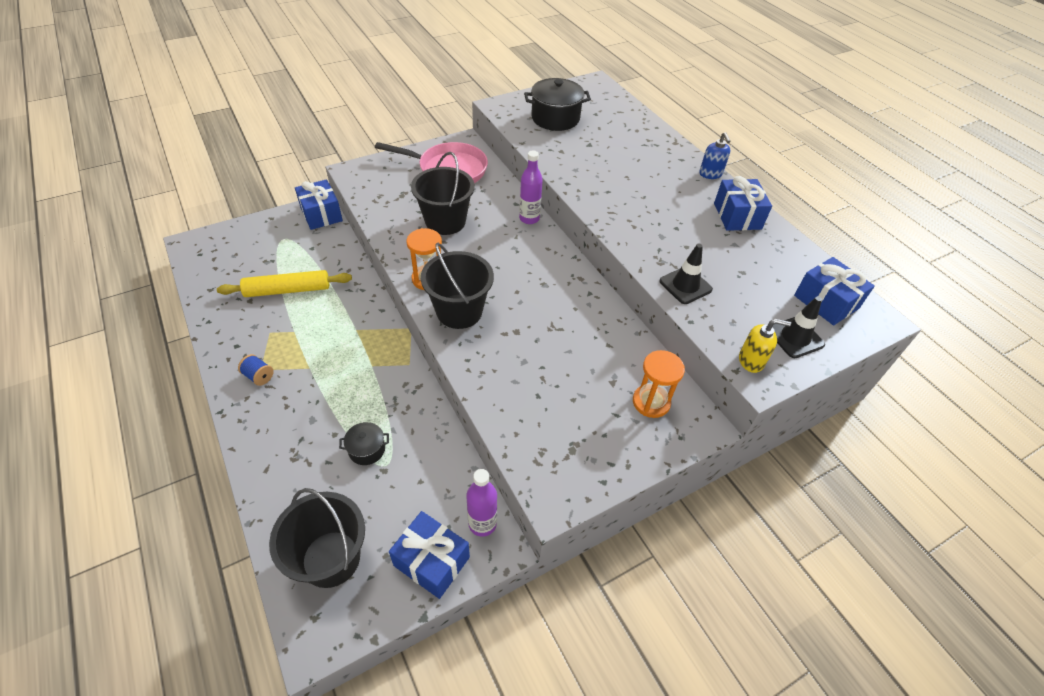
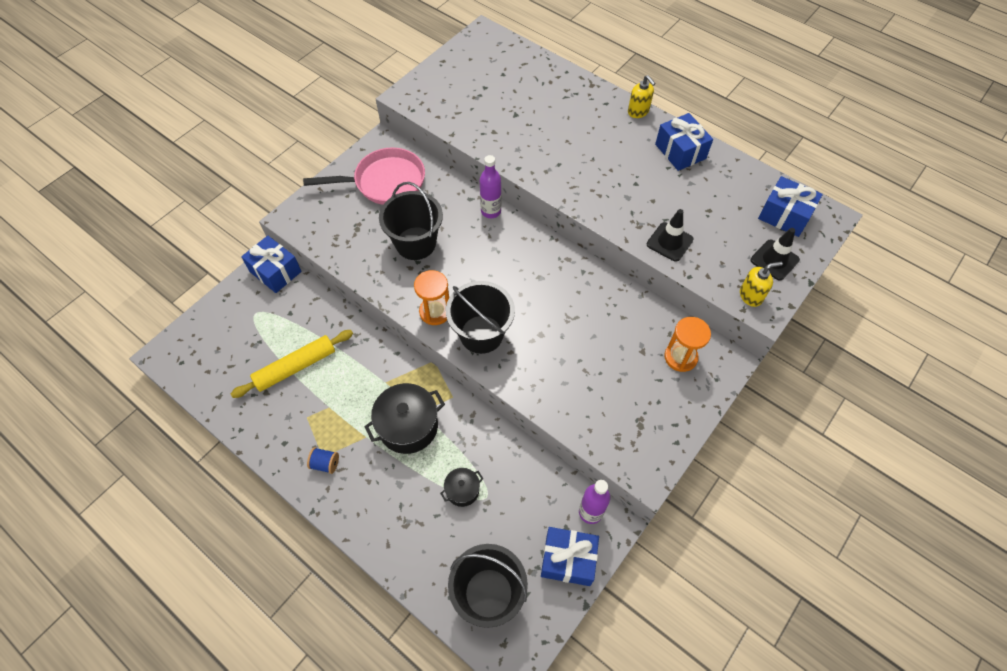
camera: 20 degrees left, 10 degrees up
black pot [524,78,591,131] -> black pot moved to [364,383,445,454]
blue soap dispenser [699,132,731,179] -> yellow soap dispenser [628,75,656,118]

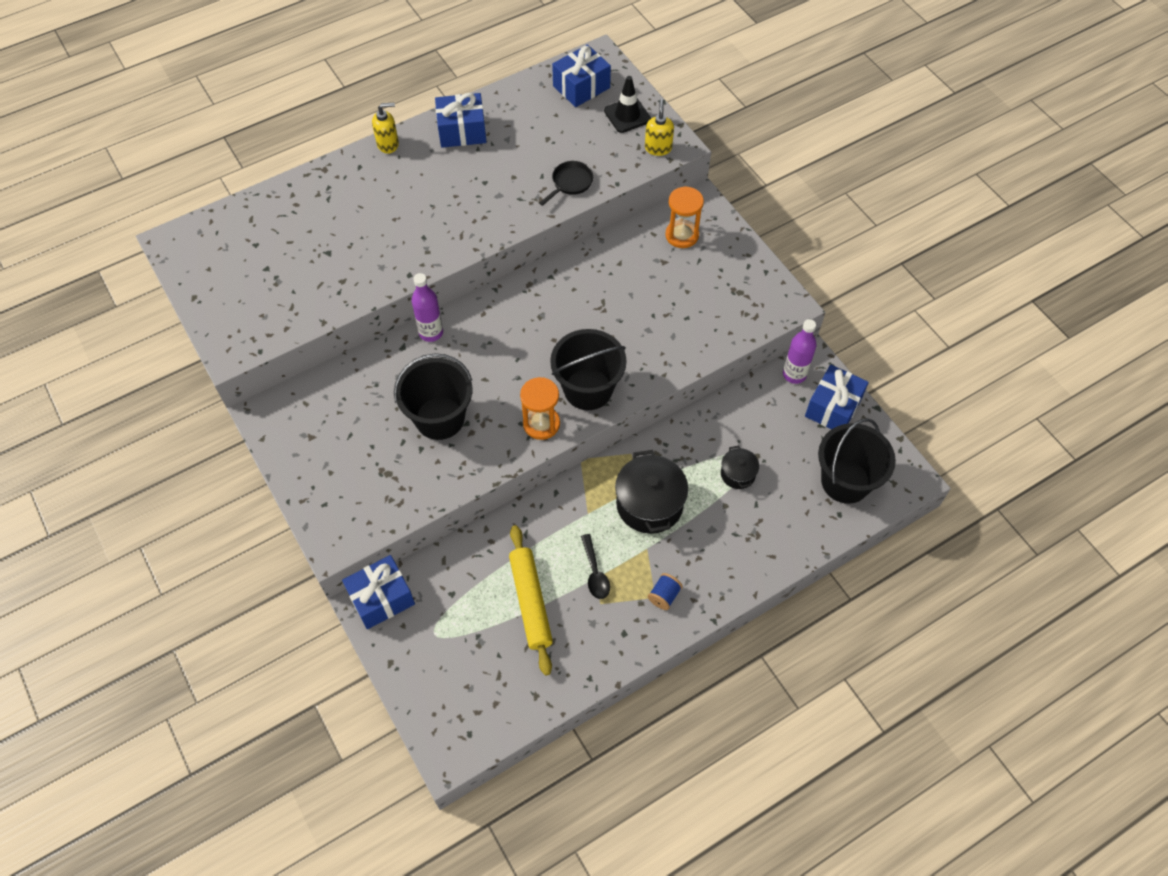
camera: 70 degrees left, 0 degrees up
pink pan [303,147,425,205] -> none
black traffic cone [647,209,694,262] -> black pan [539,161,594,206]
none -> black spoon [581,534,610,599]

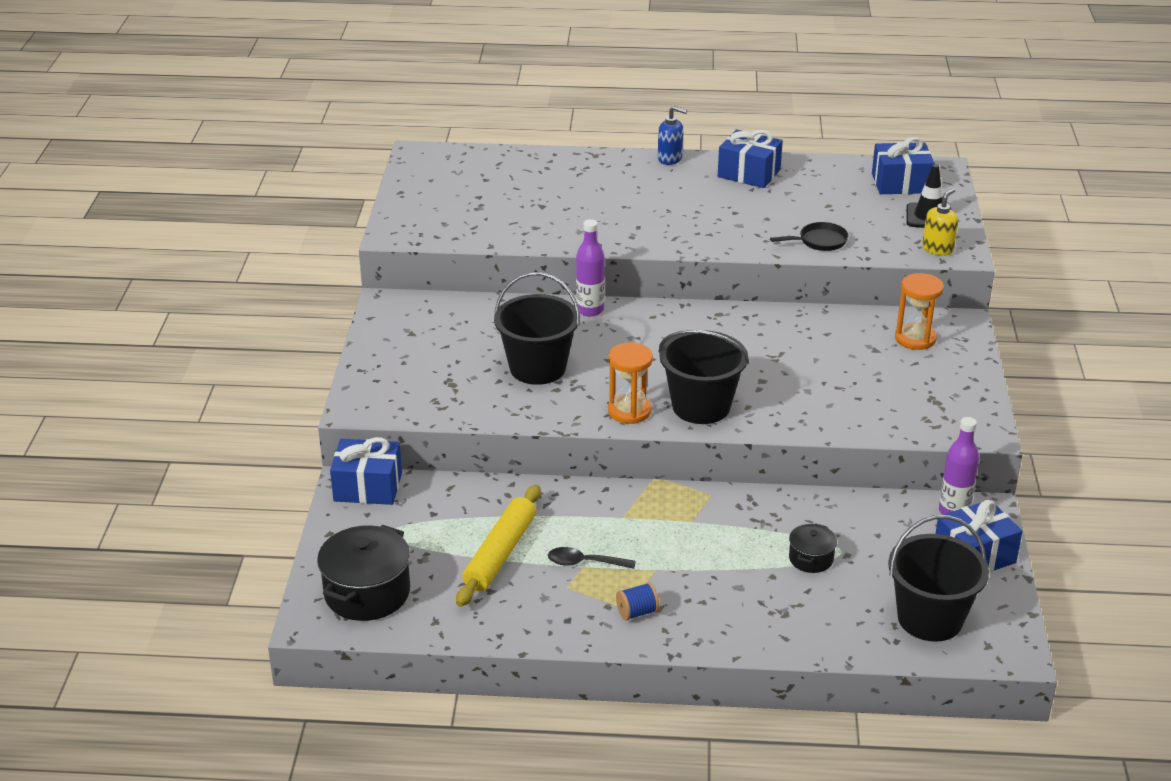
camera: 35 degrees right, 25 degrees down
yellow soap dispenser [372,103,399,154] -> blue soap dispenser [658,106,687,165]
black spoon [581,534,610,599] -> black spoon turned 75 degrees clockwise [548,547,636,569]
black pot [615,450,688,534] -> black pot moved to [317,525,410,621]

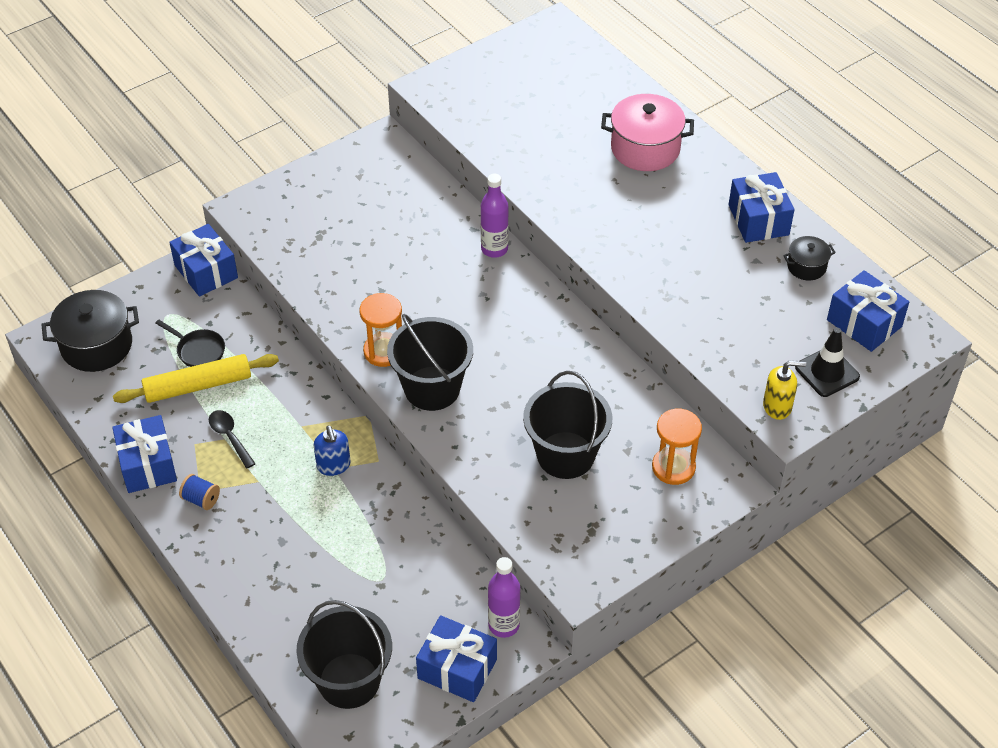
camera: 50 degrees right, 15 degrees up
black bucket [494,272,580,385] -> black bucket moved to [523,371,612,479]
blue soap dispenser [658,106,687,165] -> blue soap dispenser moved to [313,425,351,476]
black pan [770,222,848,251] -> black pan moved to [155,319,225,367]
black pot [789,523,837,573] -> black pot moved to [783,236,836,280]
none -> blue gift [112,415,177,493]
none -> pink pot [601,94,694,171]

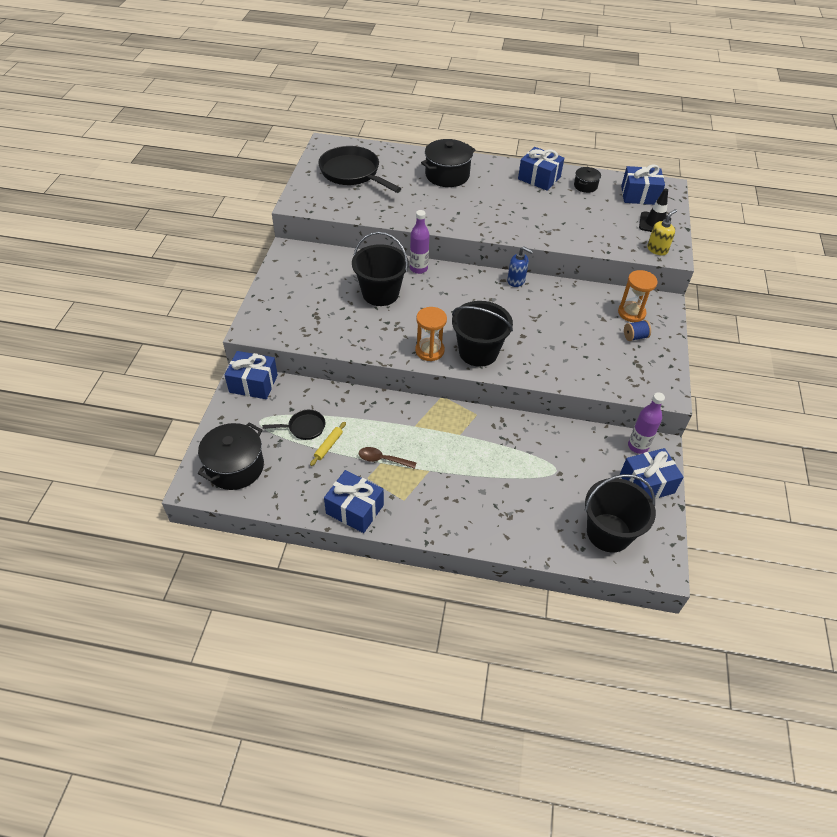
camera: 45 degrees left, 0 degrees up
yellow rolling pin [113,354,279,403] -> yellow rolling pin [310,422,346,466], size x0.49
blue spool [179,474,220,510] -> blue spool moved to [624,320,651,341]
black spoon [209,410,256,469] -> brown spoon [359,447,417,469]
blue soap dispenser [313,425,351,476] -> blue soap dispenser moved to [507,246,533,287]
black bucket [523,371,612,479] -> black bucket moved to [352,231,409,306]
pink pot [601,94,694,171] -> black pot [421,139,475,187]
none -> black pan [318,146,401,193]

